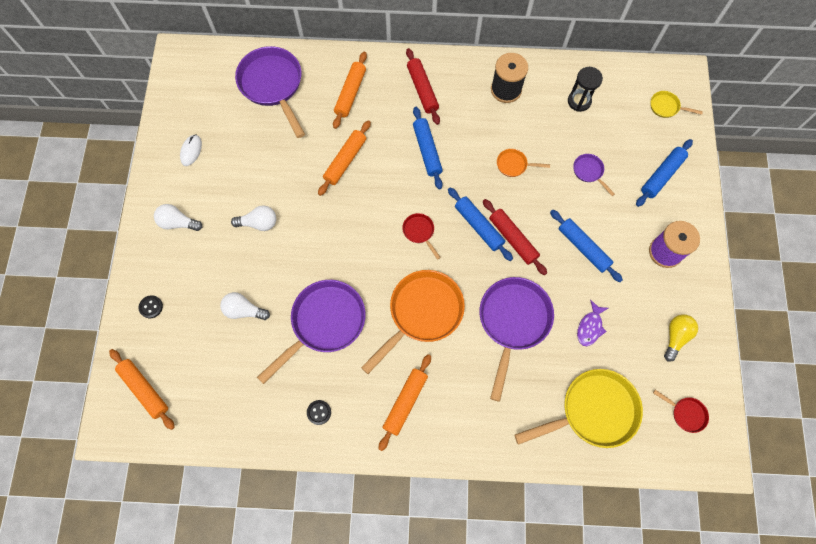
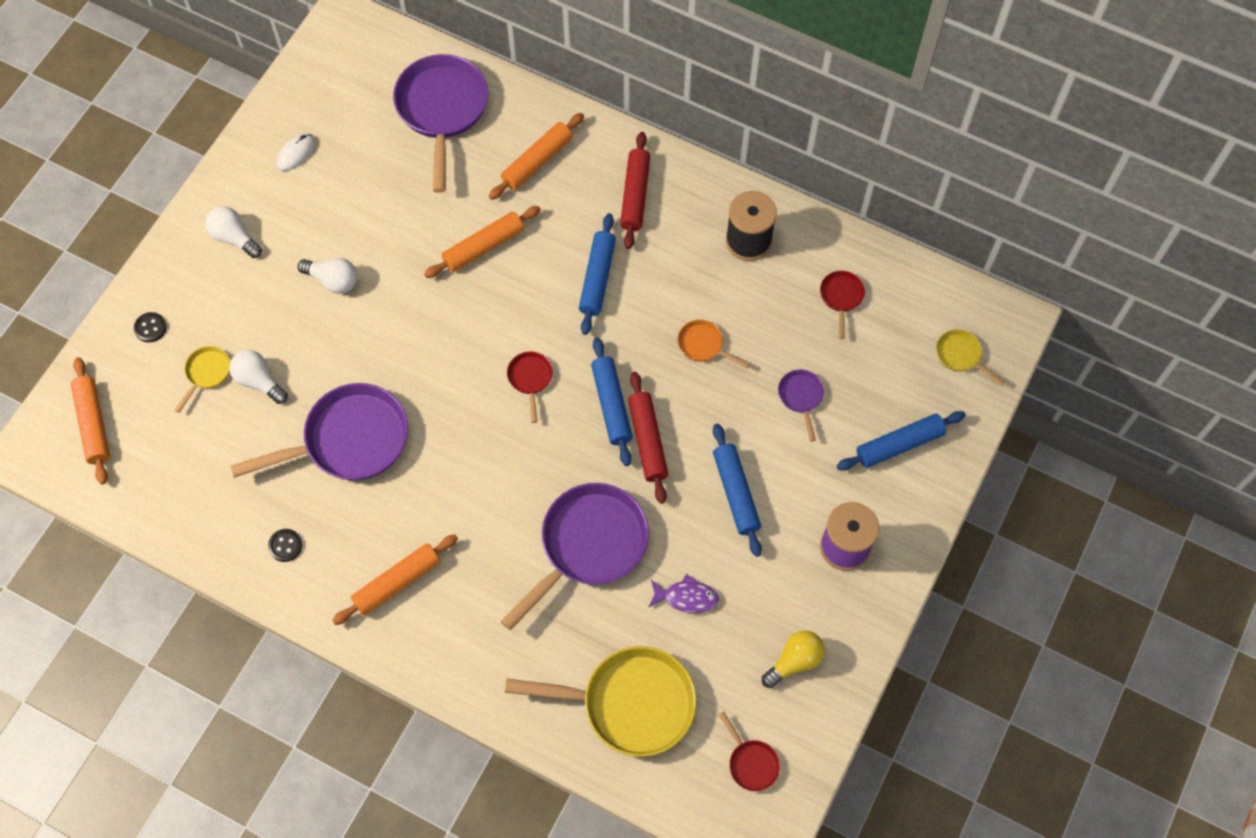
camera: 25 degrees right, 5 degrees down
orange pan [361,270,465,374] -> none
black hourglass [568,67,603,112] -> red pan [820,271,865,339]
purple fish [577,300,608,346] -> purple fish turned 135 degrees counterclockwise [649,574,719,613]
none -> yellow pan [174,346,230,413]

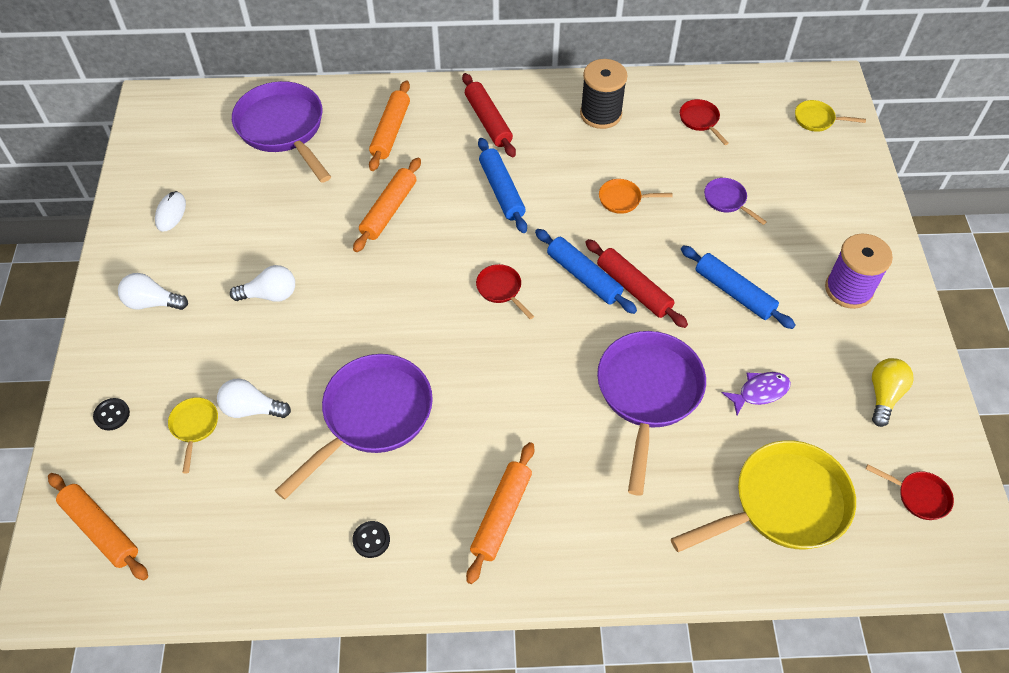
camera: 30 degrees left, 10 degrees down
blue rolling pin [837,411,966,471] -> none

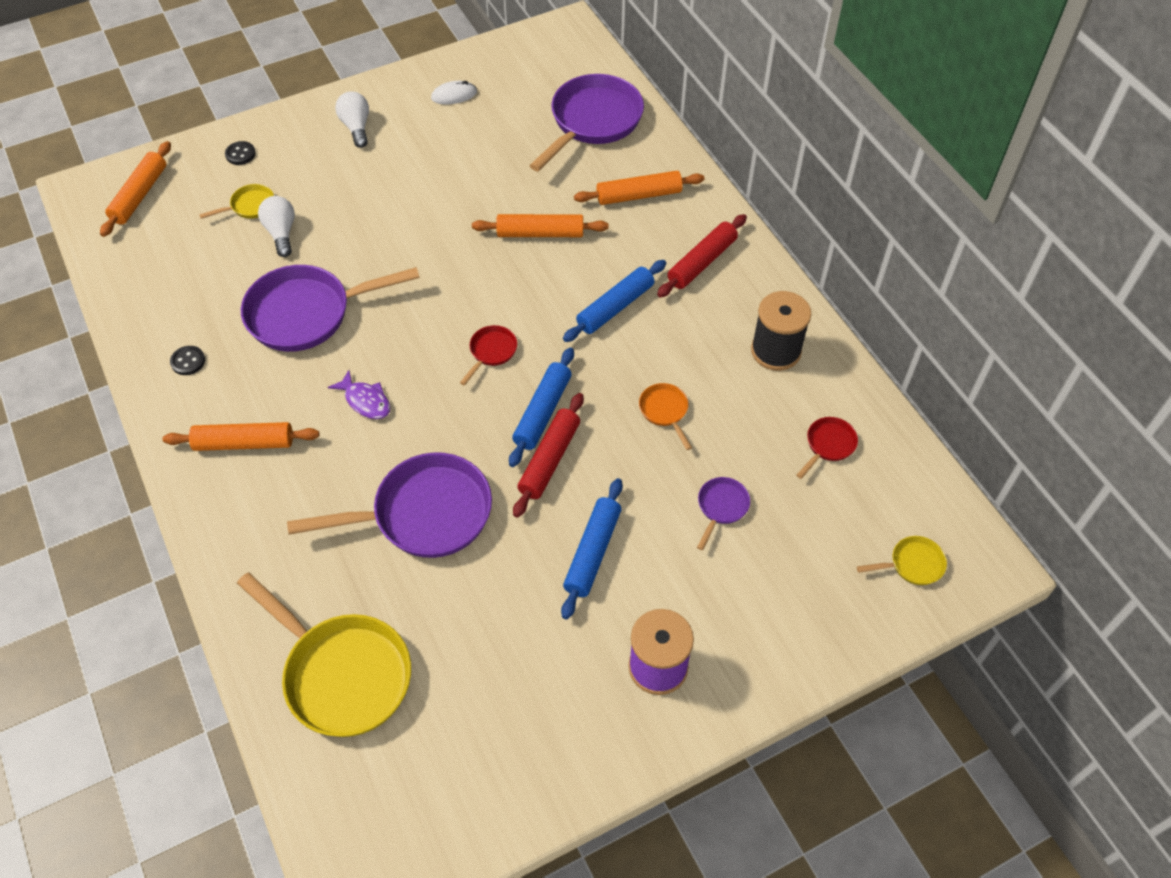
camera: 65 degrees right, 0 degrees up
white light bulb [230,265,295,302] -> none
purple pan [275,354,433,500] -> purple pan turned 150 degrees clockwise [241,265,420,352]
purple fish [722,372,791,415] -> purple fish moved to [328,370,390,419]
yellow pan [795,100,866,132] -> yellow pan turned 90 degrees clockwise [857,536,947,585]
red pan [866,464,954,520] -> none
yellow light bulb [872,358,914,427] -> none

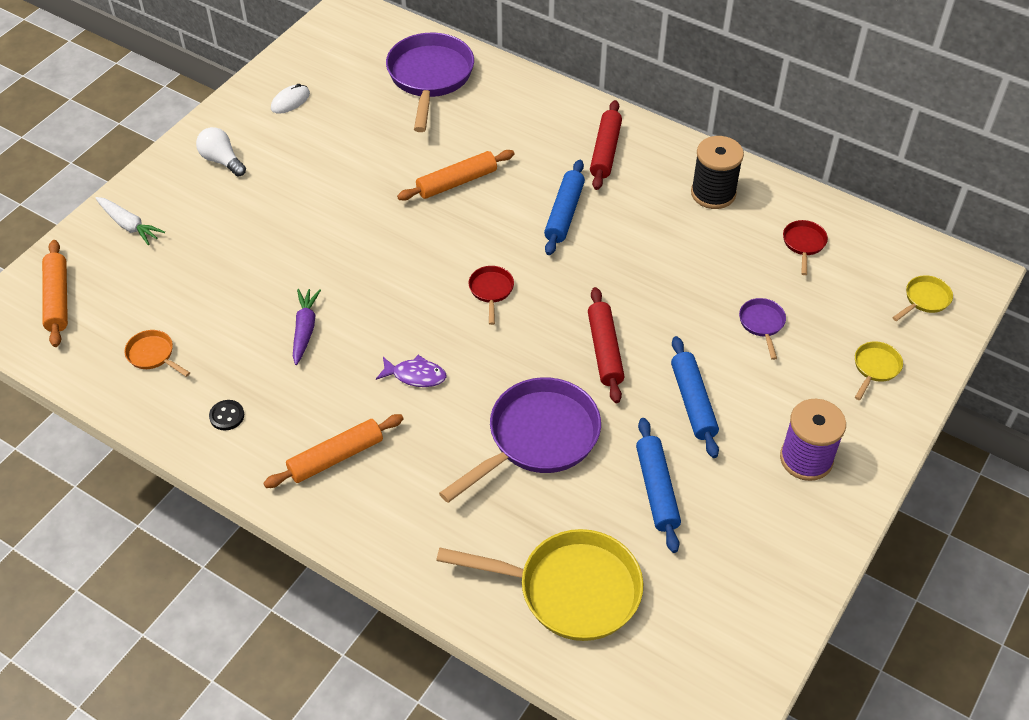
camera: 30 degrees left, 5 degrees down
yellow pan [199,184,274,219] -> yellow pan moved to [855,341,903,400]
black button [225,141,256,165] -> white carrot [96,197,165,245]
purple pan [241,265,420,352] -> purple carrot [293,289,321,365]
white light bulb [258,196,295,257] -> none
blue rolling pin [509,347,574,467] -> blue rolling pin moved to [636,418,681,553]
orange rolling pin [574,171,704,205] -> none
orange pan [639,383,692,450] -> orange pan moved to [125,330,190,377]

